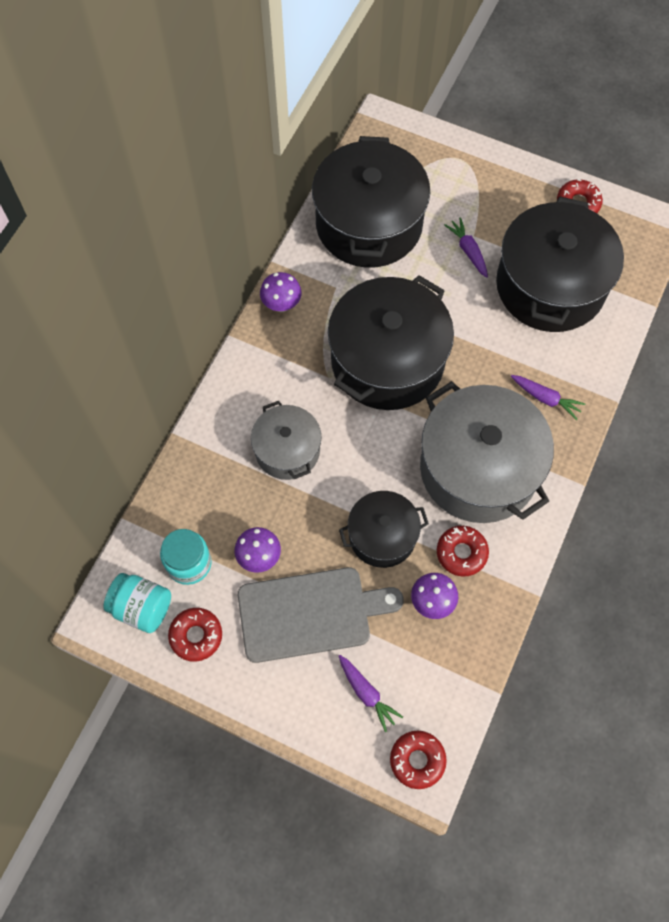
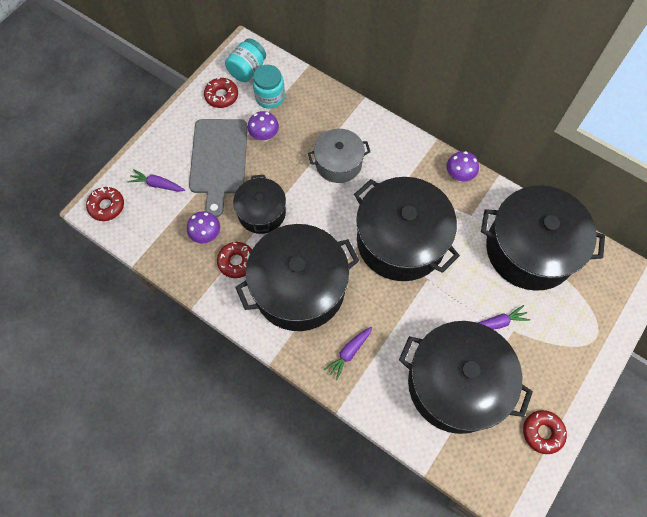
camera: 100 degrees right, 0 degrees up
purple carrot [339,655,403,732] -> purple carrot turned 45 degrees clockwise [128,169,185,192]
grey pot [420,381,554,523] -> black pot [235,224,359,331]

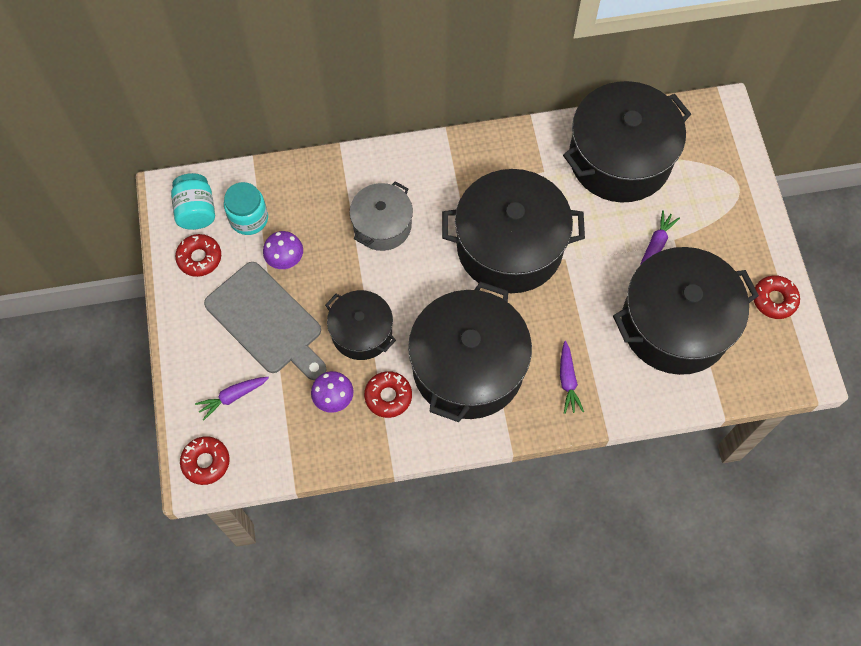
camera: 45 degrees left, 0 degrees up
purple mushroom [447,151,479,182] -> none

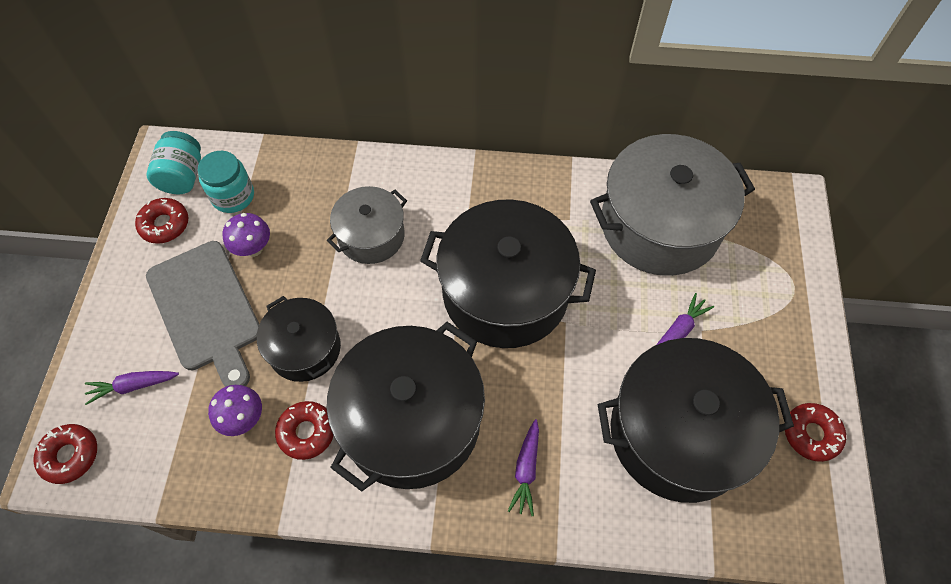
camera: 15 degrees right, 5 degrees down
black pot [563,81,691,203] -> grey pot [590,134,755,276]

